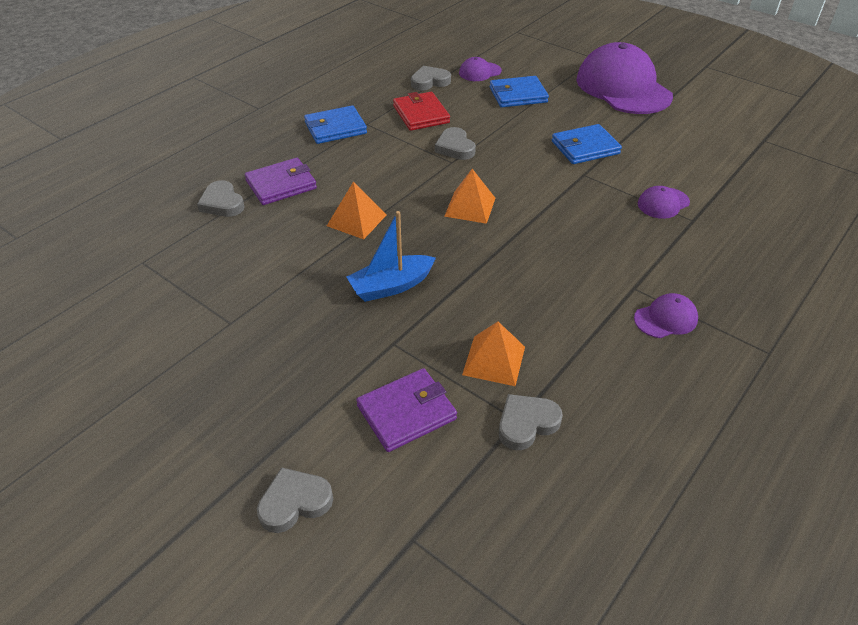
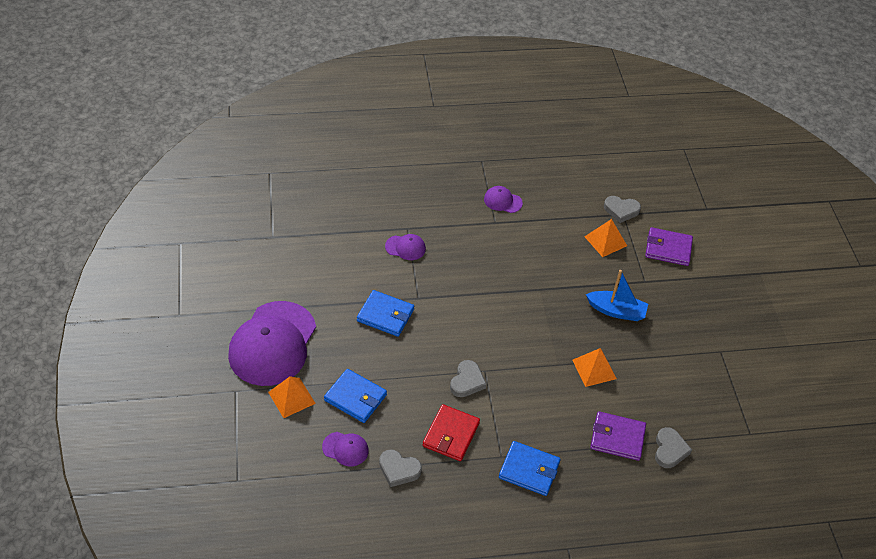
camera: 140 degrees left, 5 degrees up
grey heart [257,467,333,533] -> none
orange pyramid [444,169,495,224] -> orange pyramid moved to [268,376,316,418]

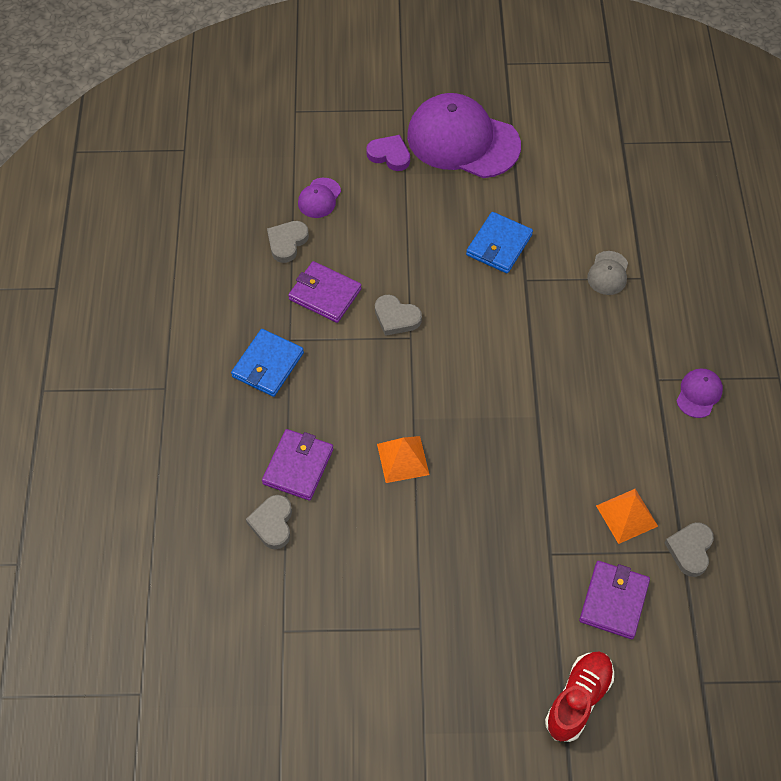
camera: 100 degrees right, 10 degrees up
orange pyramid [268,376,316,418] -> purple heart [366,135,410,171]
blue wallet [324,369,387,423] -> none
purple cap [385,234,426,260] -> grey cap [587,251,628,295]
red wallet [423,404,480,461] -> purple wallet [288,261,361,323]
blue boat [586,270,648,321] -> none
grey heart [655,427,692,468] -> grey heart turned 75 degrees clockwise [246,495,292,549]
none -> red shoe [545,651,614,742]

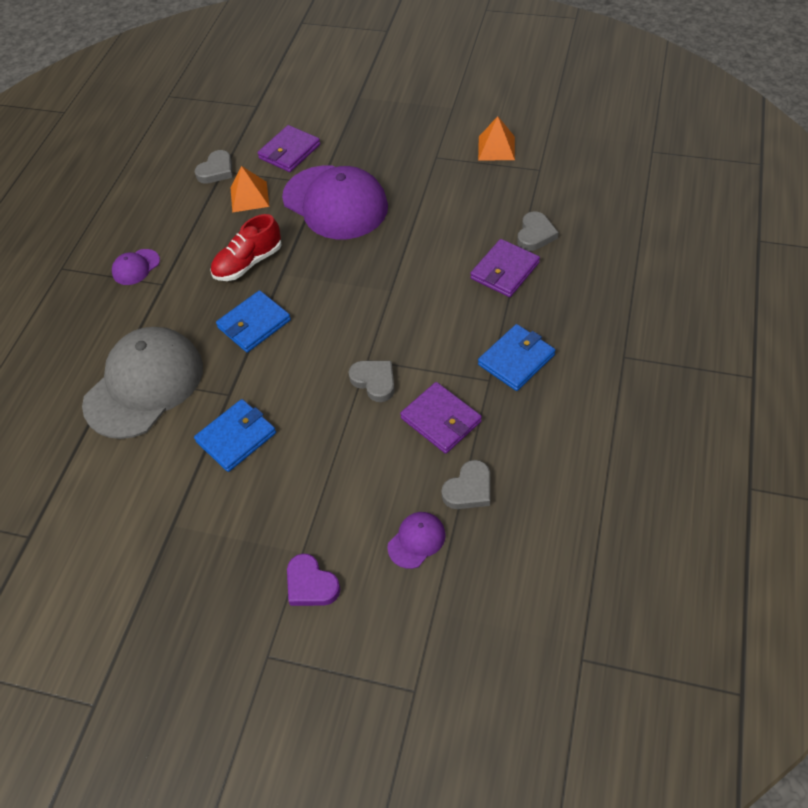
camera: 160 degrees left, 5 degrees down
orange pyramid [377,436,429,483] -> orange pyramid moved to [478,116,515,160]
purple cap [407,93,521,178] -> purple cap moved to [282,165,388,239]
red shoe [545,651,614,742] -> red shoe moved to [210,214,282,281]
grey cap [587,251,628,295] -> grey cap [82,327,203,439], size x2.35
none -> blue wallet [216,290,291,353]

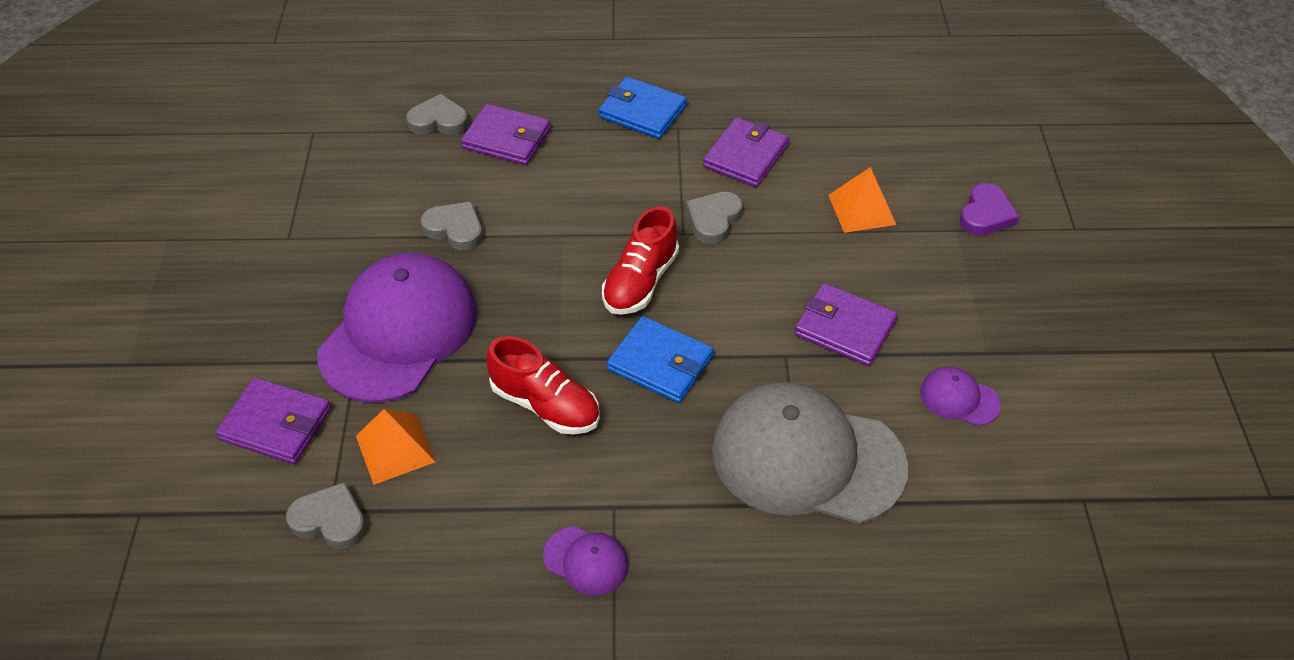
camera: 110 degrees left, 5 degrees down
blue wallet [194,399,276,472] -> purple wallet [794,283,897,366]
purple cap [387,512,446,569] -> purple cap moved to [920,367,1001,426]
grey heart [441,460,490,509] -> grey heart moved to [421,201,483,251]
orange pyramid [478,116,515,160] -> orange pyramid moved to [828,167,896,233]
none -> red shoe [602,206,679,315]

